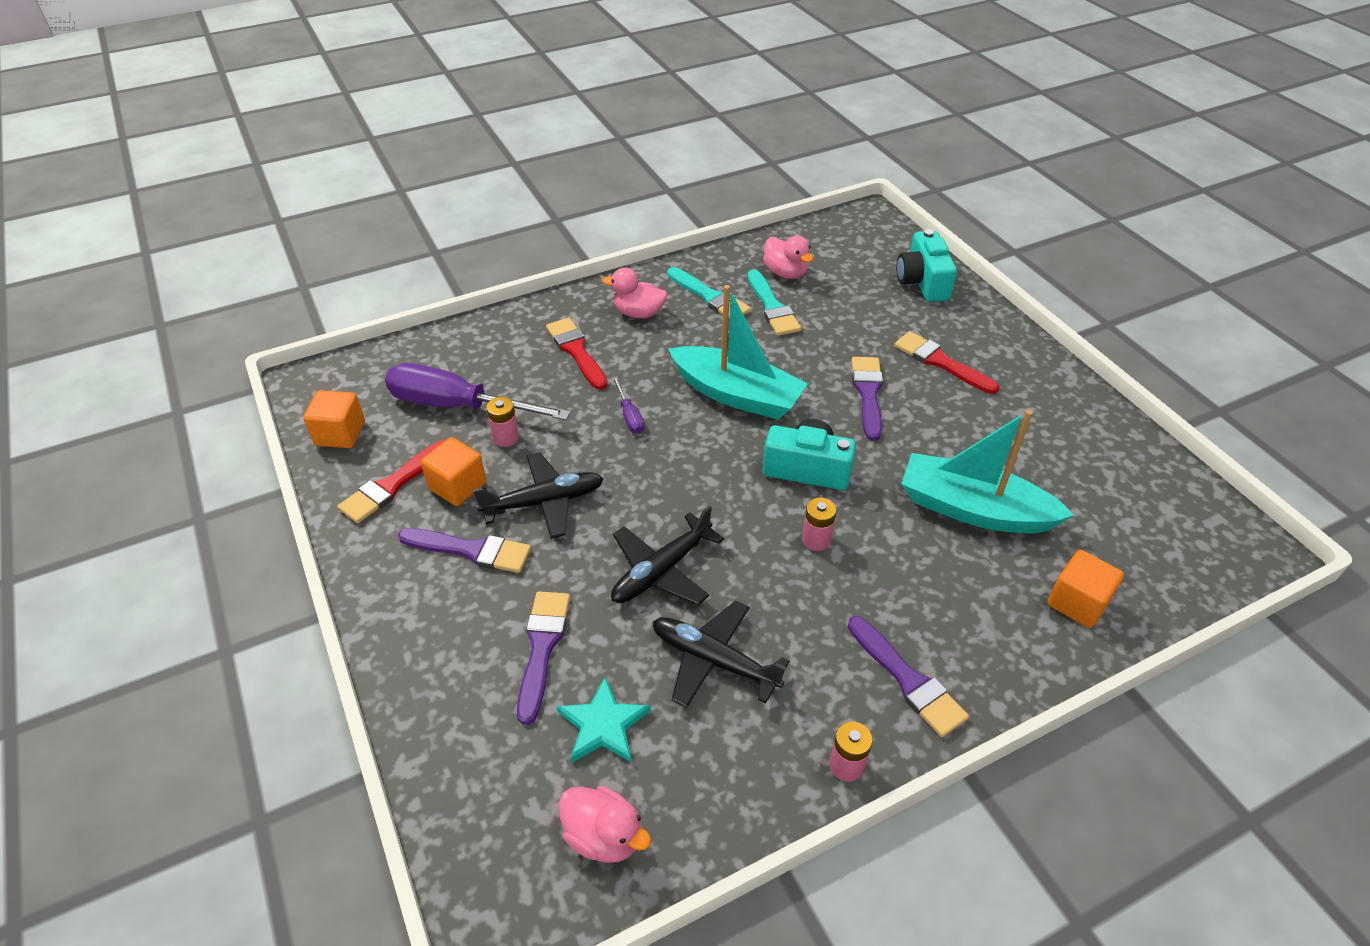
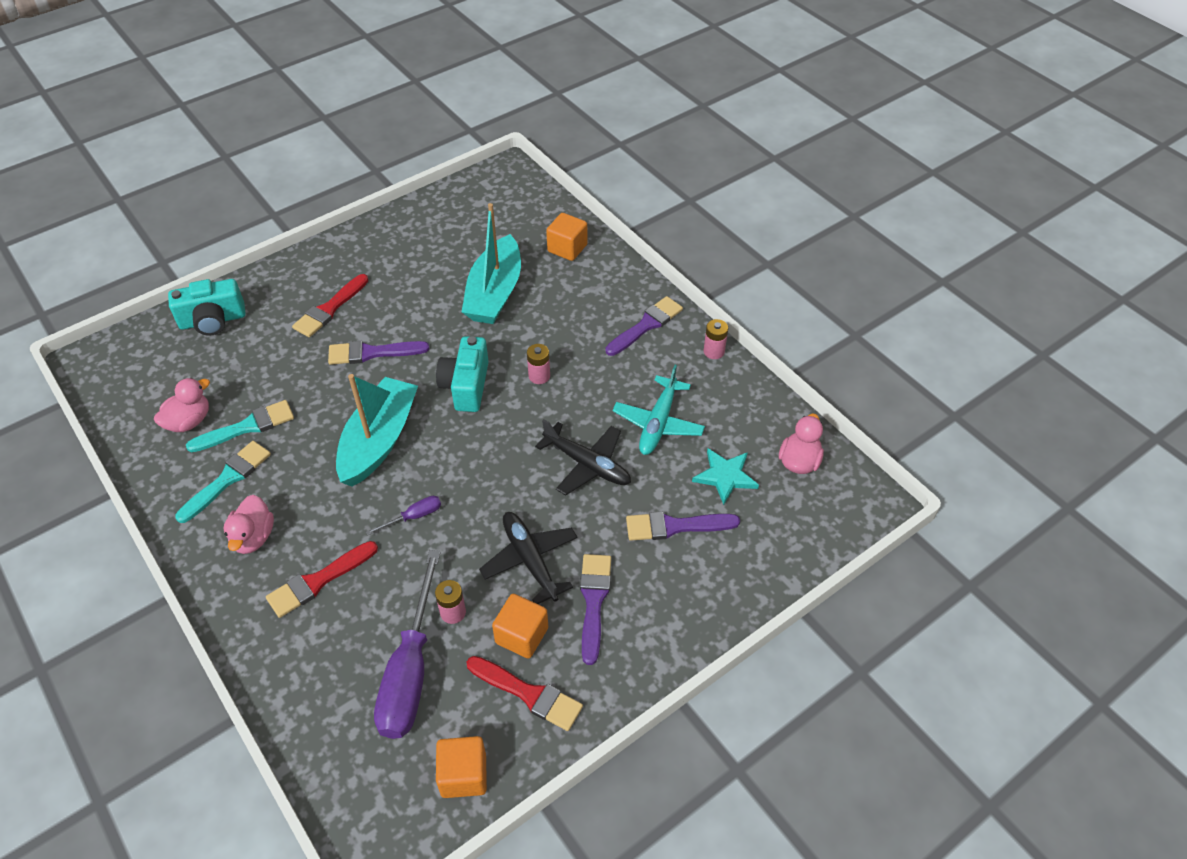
camera: 100 degrees left, 5 degrees up
black plane [653,601,790,708] -> turquoise plane [613,365,705,455]

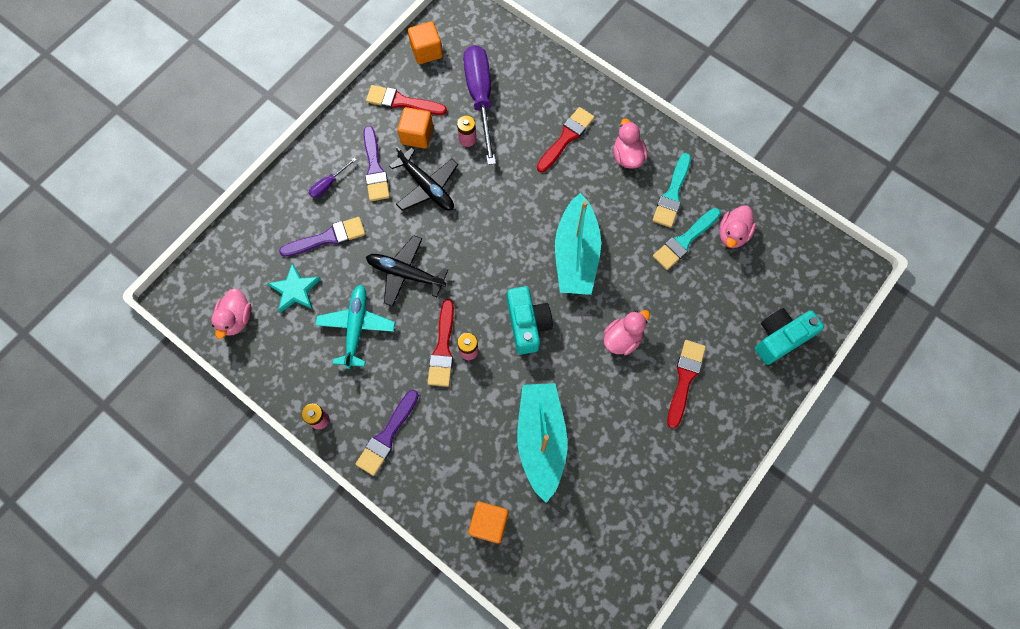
camera: 165 degrees right, 20 degrees up
purple brush [328,341,429,365] -> pink duck [604,310,650,355]
purple screwdriver [366,496,441,535] -> purple screwdriver moved to [309,158,356,198]
none -> red brush [428,299,454,387]

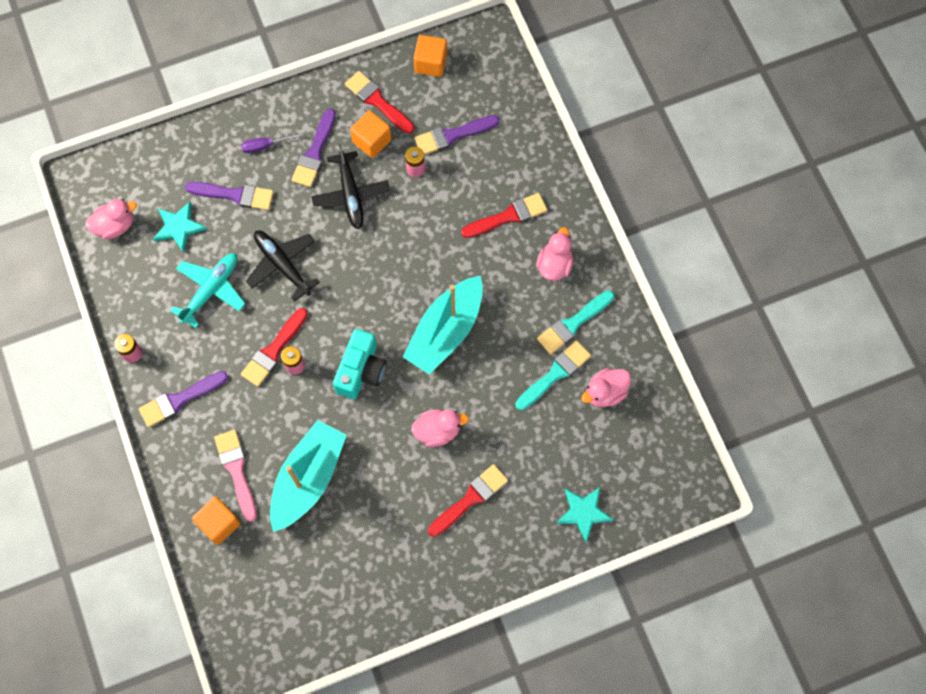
camera: 30 degrees right, 0 degrees up
pink duck [211,288,252,339] -> pink duck turned 150 degrees counterclockwise [85,199,137,240]
purple screwdriver [463,45,496,165] -> purple brush [415,115,500,155]
turquoise brush [653,208,721,270] -> turquoise brush turned 150 degrees clockwise [515,340,591,410]
turquoise camera [755,308,824,365] -> turquoise star [556,487,614,542]
none -> pink brush [214,430,257,522]

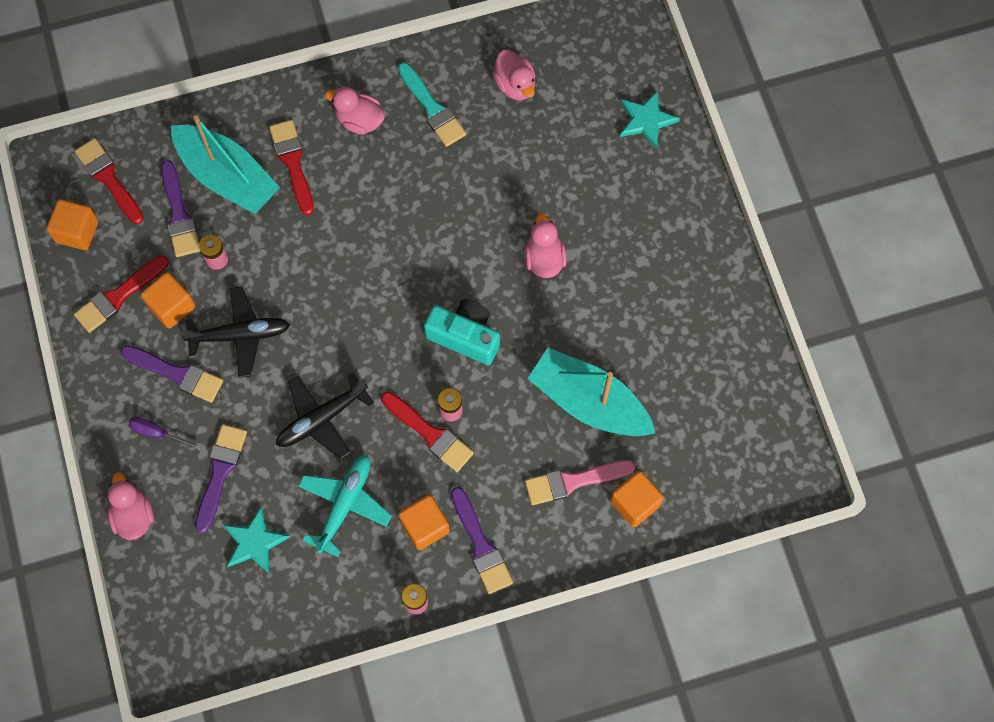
camera: 85 degrees left, 0 degrees up
pink duck [85,199,137,240] -> pink duck moved to [107,472,154,540]
turquoise plane [170,253,245,328] -> turquoise plane turned 75 degrees clockwise [298,455,392,557]
purple screwdriver [241,133,302,153] -> purple screwdriver turned 120 degrees clockwise [128,417,201,450]
turquoise boat [403,276,483,375] -> turquoise boat moved to [171,115,280,214]
red brush [428,464,508,537] -> red brush moved to [75,138,144,224]
turquoise brush [515,340,591,410] -> none
none -> orange cube [398,495,450,550]

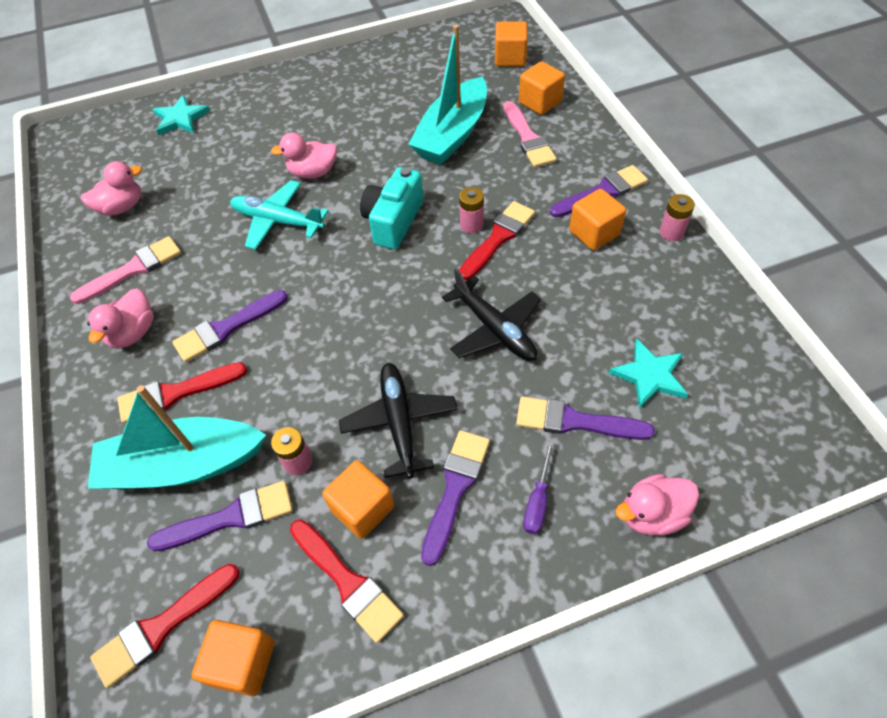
camera: 90 degrees left, 15 degrees down
turquoise boat [171,115,280,214] -> turquoise boat turned 135 degrees counterclockwise [87,385,266,489]
turquoise plane [298,455,392,557] -> turquoise plane moved to [230,180,329,250]
turquoise brush [398,62,466,147] -> pink brush [70,236,181,304]
none -> purple brush [173,290,287,362]
none -> orange cube [495,21,528,66]

